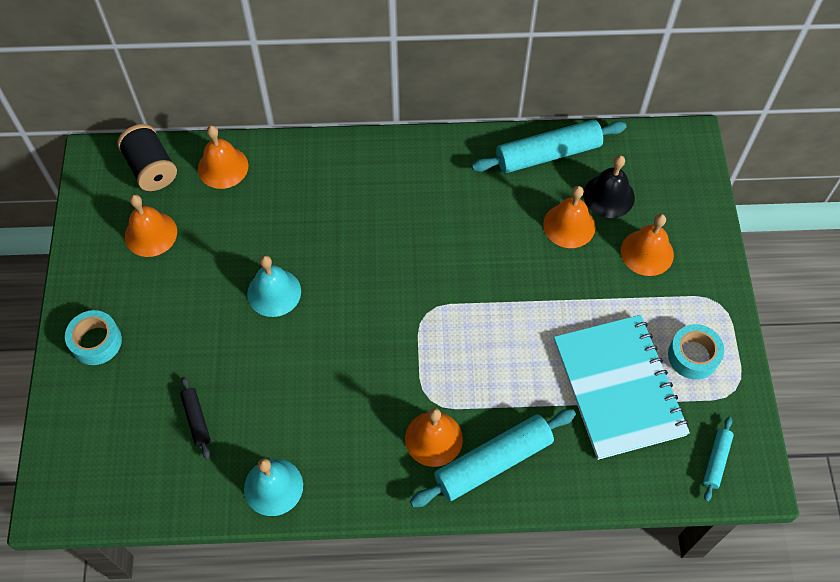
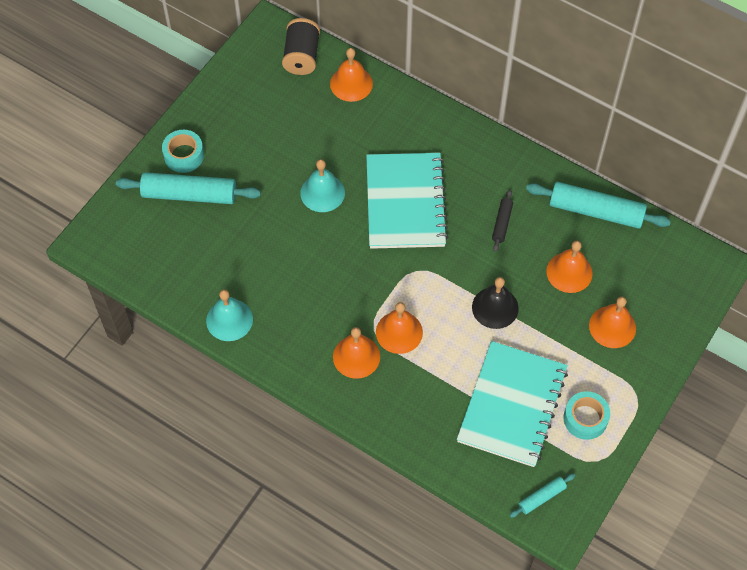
camera: 35 degrees right, 0 degrees up
orange bell [125,194,177,257] -> orange bell moved to [376,302,423,354]
black rolling pin [180,377,211,459] -> black rolling pin moved to [492,190,513,252]
turquoise rolling pin [410,409,576,507] -> turquoise rolling pin moved to [116,172,261,204]
black bell [583,155,635,218] -> black bell moved to [472,277,519,329]
none -> turquoise notebook [366,153,448,249]

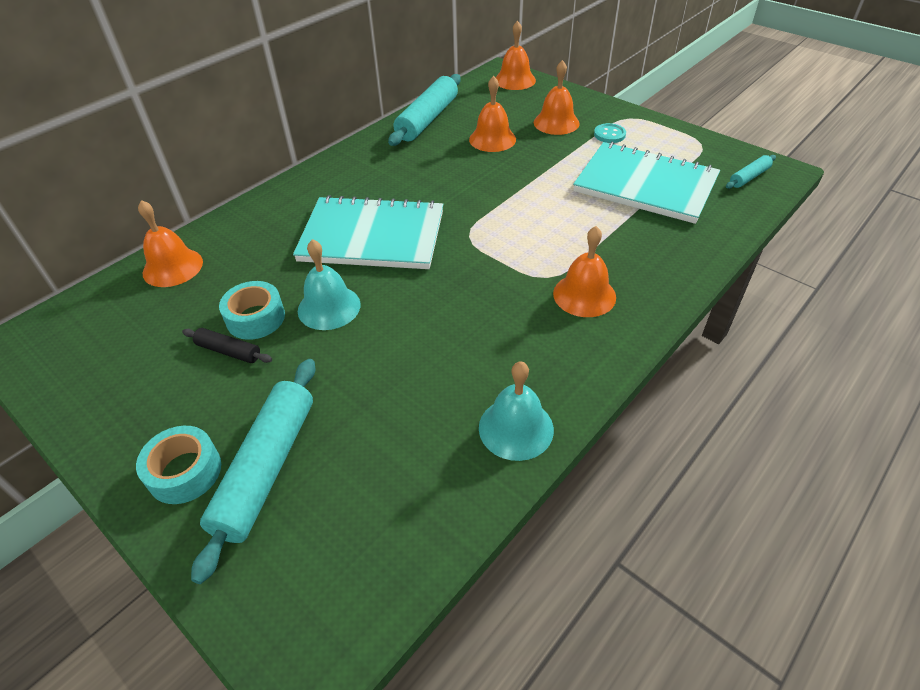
camera: 80 degrees left, 15 degrees down
black spool [282,18,320,75] -> none
orange bell [376,302,423,354] -> orange bell moved to [495,21,536,90]
black bell [472,277,519,329] -> none
black rolling pin [492,190,513,252] -> black rolling pin moved to [182,328,272,363]
turquoise rolling pin [510,474,575,518] -> turquoise rolling pin turned 75 degrees clockwise [726,155,776,189]
turquoise tape [564,391,610,440] -> turquoise tape moved to [219,281,285,340]
none -> turquoise button [594,123,626,143]

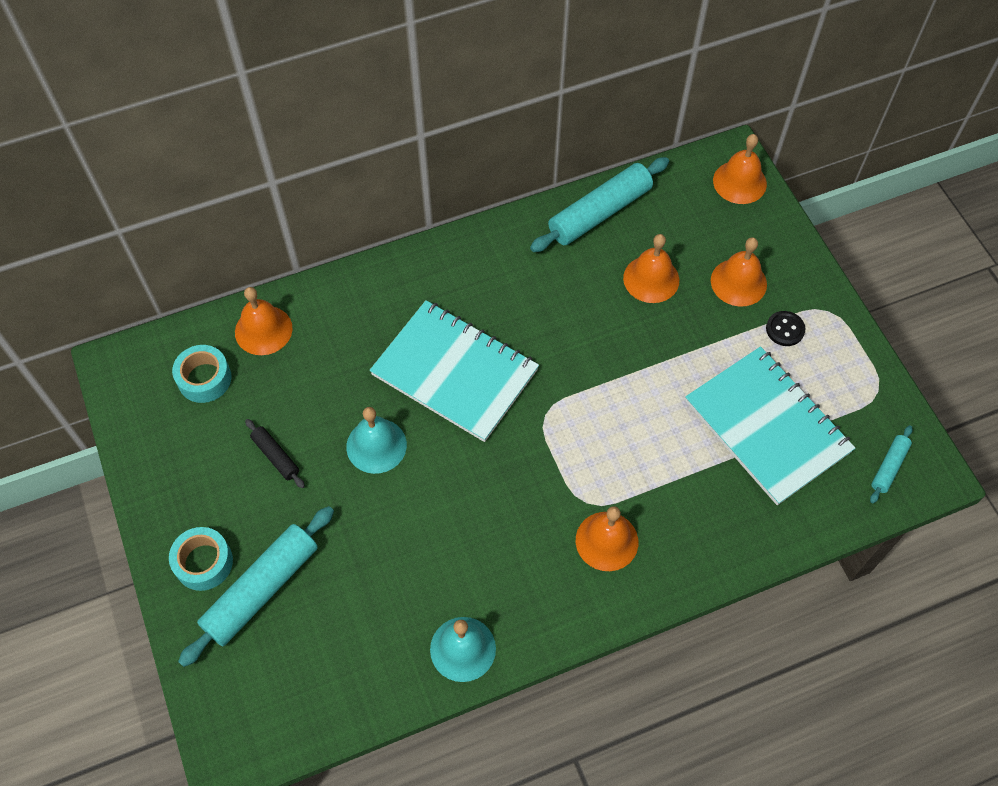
camera: 25 degrees right, 15 degrees up
turquoise tape [219,281,285,340] -> turquoise tape moved to [172,345,232,403]
turquoise button [594,123,626,143] -> black button [766,311,805,346]
turquoise rolling pin [726,155,776,189] -> turquoise rolling pin turned 45 degrees counterclockwise [870,425,913,503]

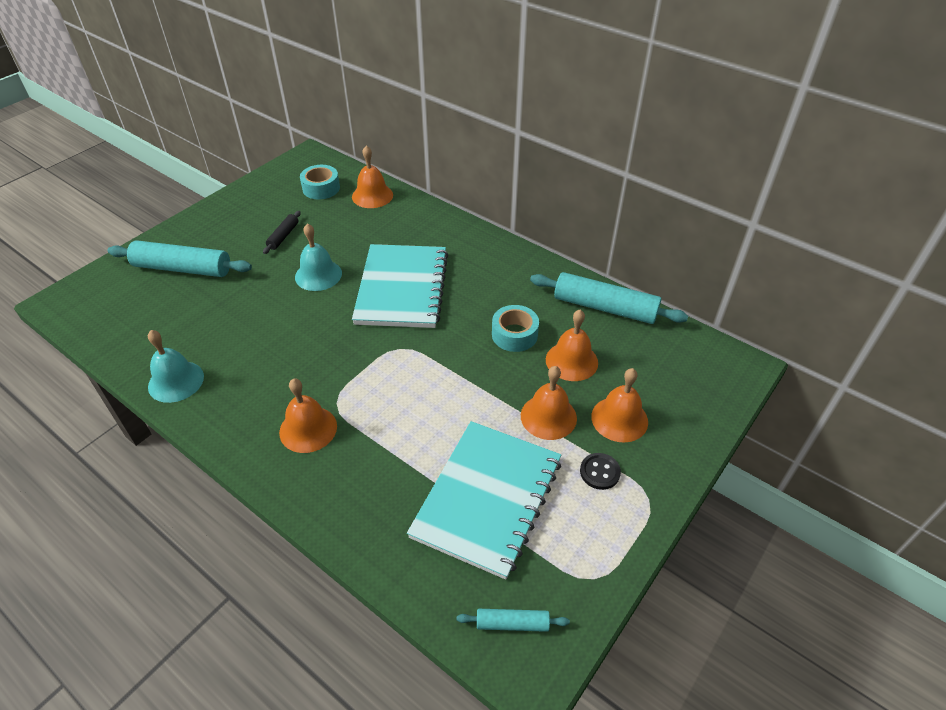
camera: 60 degrees right, 15 degrees down
turquoise tape [169,527,233,591] -> turquoise tape moved to [492,305,539,352]
orange bell [713,134,767,204] -> orange bell moved to [521,366,577,440]

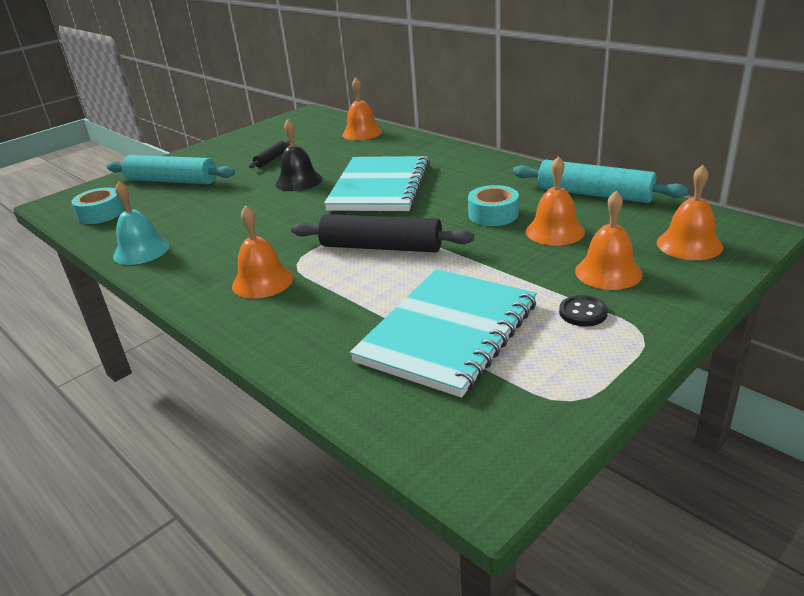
camera: 10 degrees right, 15 degrees down
turquoise bell [295,223,342,291] -> black bell [275,119,322,191]
turquoise tape [300,165,340,199] -> turquoise tape moved to [71,187,124,224]
turquoise rolling pin [457,609,570,632] -> none
orange bell [521,366,577,440] -> orange bell moved to [657,165,723,260]
none -> black rolling pin [291,214,474,252]

